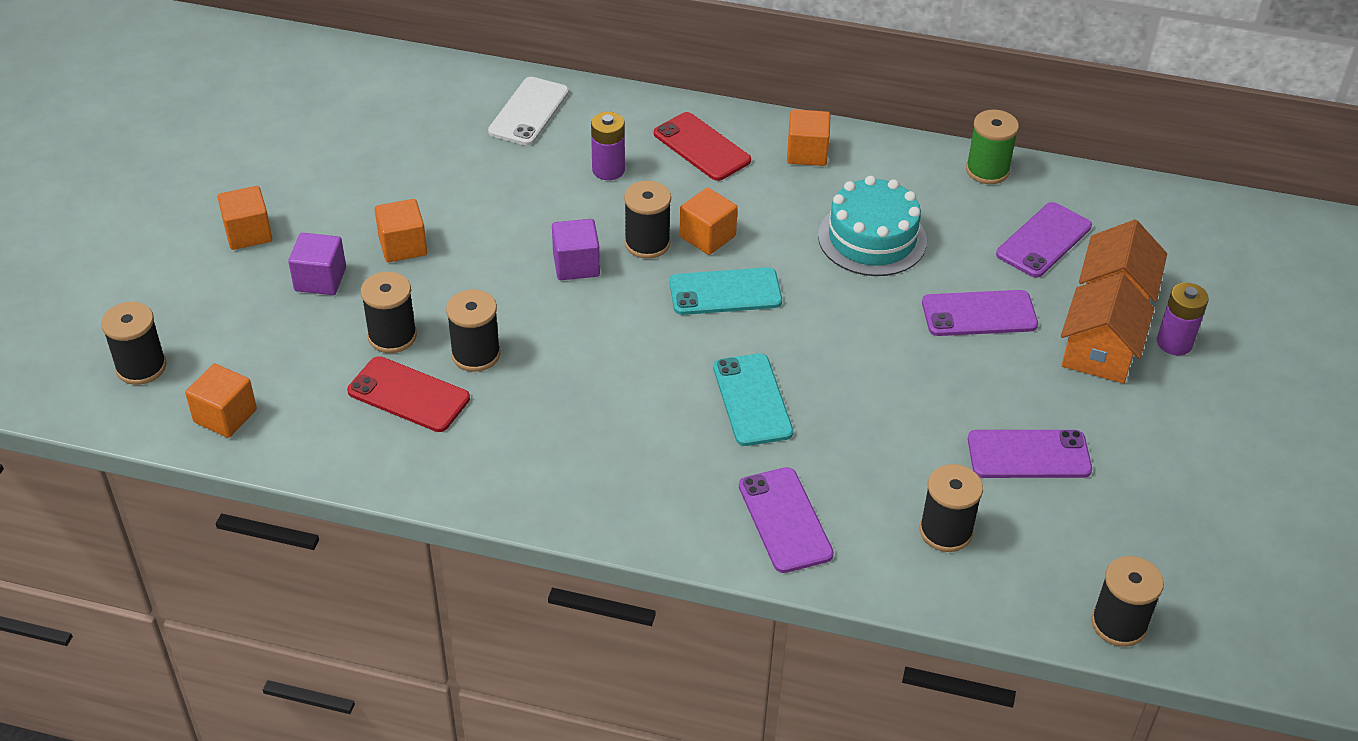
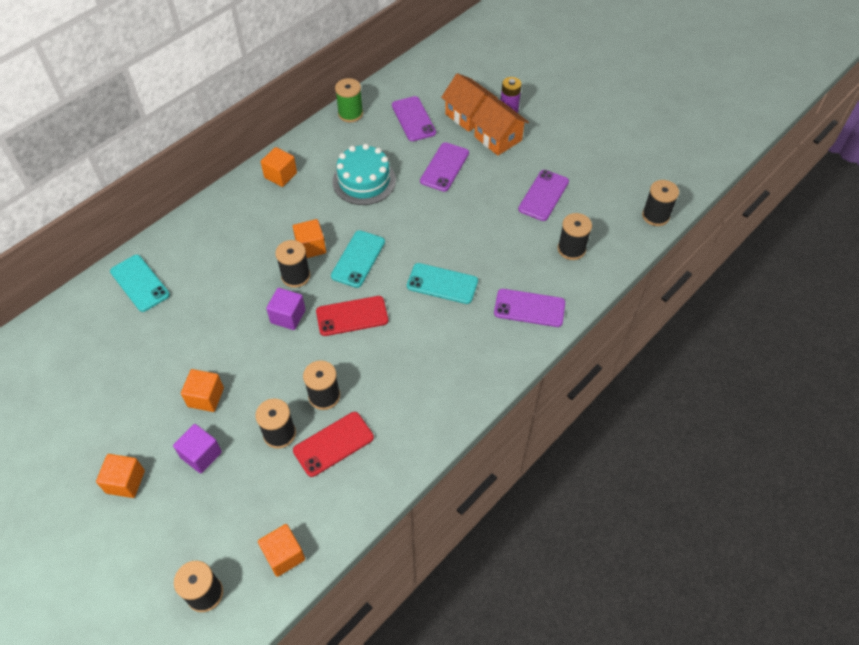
camera: 60 degrees left, 10 degrees up
white phone [488,77,569,146] -> turquoise phone [110,255,170,312]
purple battery [591,112,625,180] -> none
red phone [654,112,751,181] -> red phone moved to [316,296,388,336]

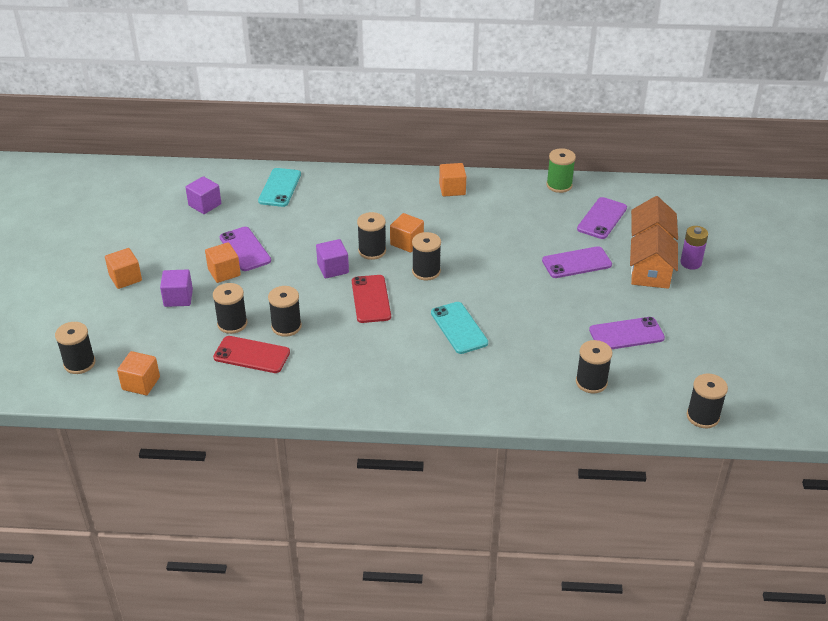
camera: 50 degrees right, 15 degrees down
red phone [316,296,388,336] -> red phone turned 45 degrees clockwise [352,275,391,323]
turquoise phone [331,230,385,288] -> black spool [412,232,441,281]
turquoise cake [332,144,396,205] -> none
purple phone [494,289,565,327] -> purple phone moved to [220,227,271,271]
none -> purple cube [185,176,221,214]

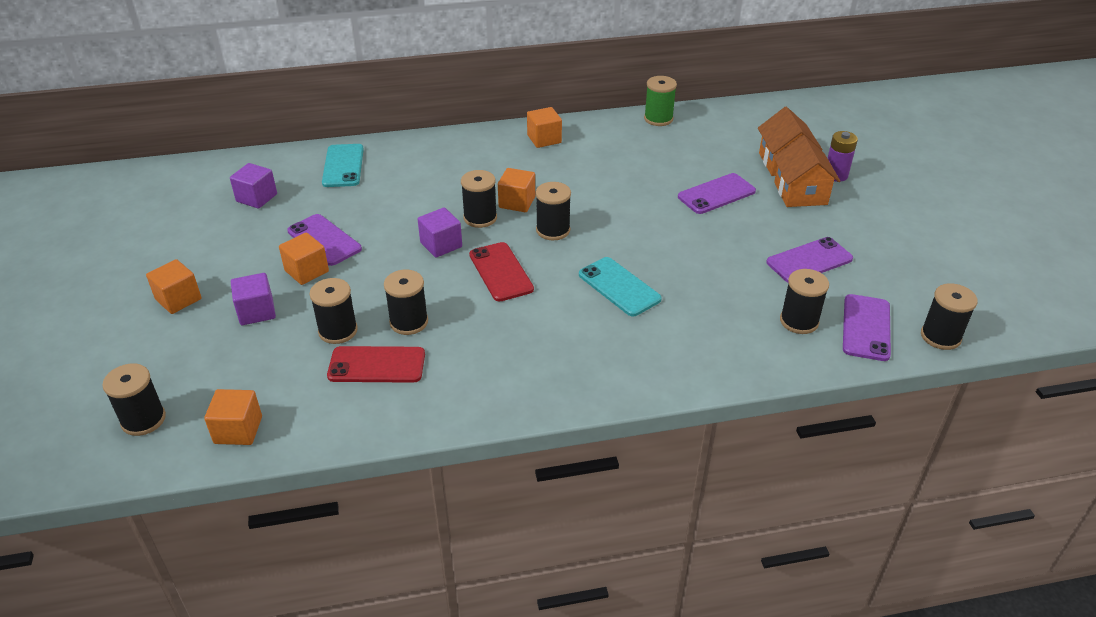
camera: 15 degrees left, 0 degrees up
purple phone [577,197,627,239] -> purple phone moved to [843,294,891,361]

